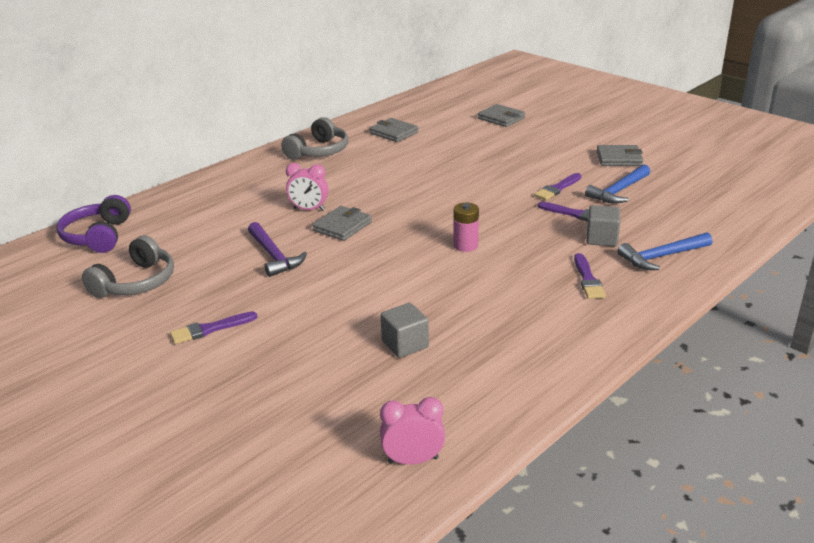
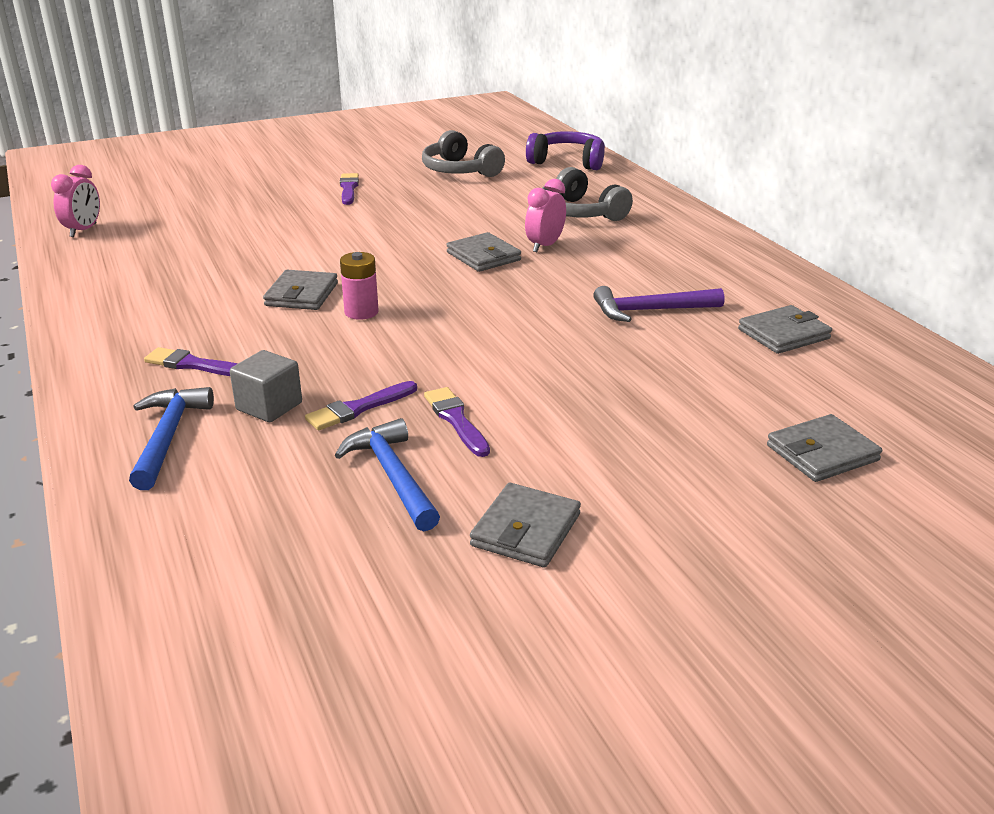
camera: 110 degrees right, 0 degrees up
purple hammer [248,222,307,277] -> purple hammer moved to [593,286,724,322]
grey headphones [281,117,348,160] -> grey headphones moved to [543,167,633,221]
grey cube [380,303,429,358] -> none
none -> grey wallet [263,270,338,310]

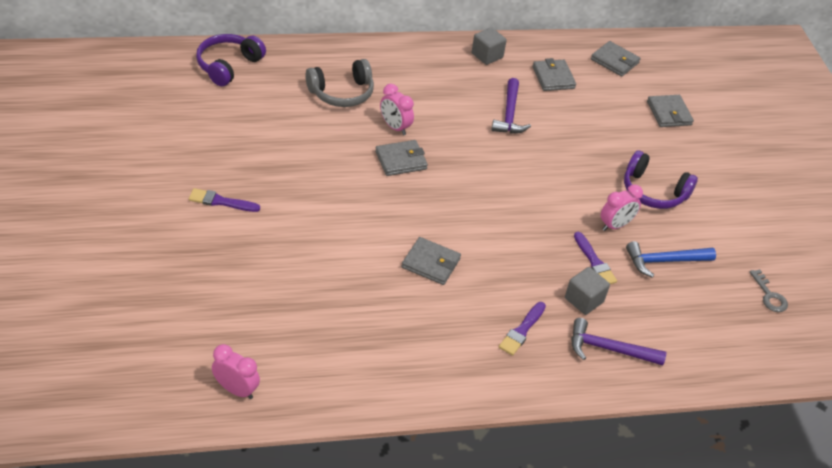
camera: 80 degrees left, 15 degrees up
blue hammer [129,387,214,490] -> purple hammer [571,318,666,366]
pink battery [340,252,379,320] -> none
grey headphones [422,130,505,177] -> none
purple brush [424,387,490,457] -> pink clock [601,184,643,231]
grey wallet [470,483,581,568] -> grey wallet moved to [591,41,641,77]
none -> grey cube [472,27,507,65]
none -> purple headphones [624,150,698,209]
none -> grey key [749,269,788,312]

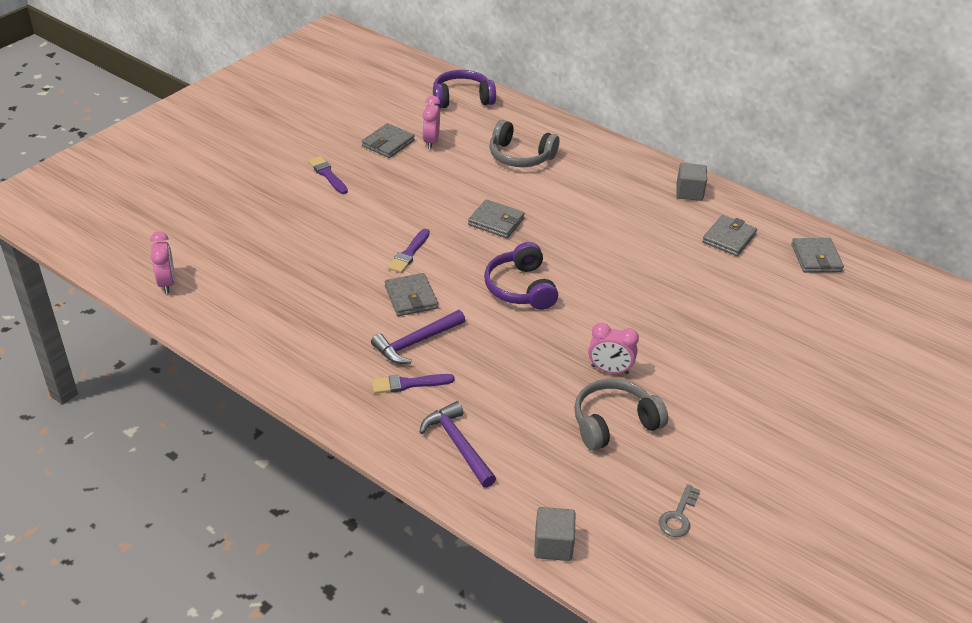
camera: 50 degrees right, 5 degrees down
pink clock [380,84,414,135] -> pink clock moved to [422,96,440,149]
purple hammer [492,78,531,134] -> purple hammer moved to [371,310,465,364]
grey cube [565,267,610,315] -> grey cube moved to [534,507,575,561]
purple brush [574,232,617,284] -> purple brush moved to [388,229,430,273]
purple headphones [624,150,698,209] -> purple headphones moved to [484,242,558,310]
blue hammer [626,241,716,278] -> grey headphones [574,379,668,450]
grey wallet [647,95,694,127] -> grey wallet moved to [362,123,415,158]

